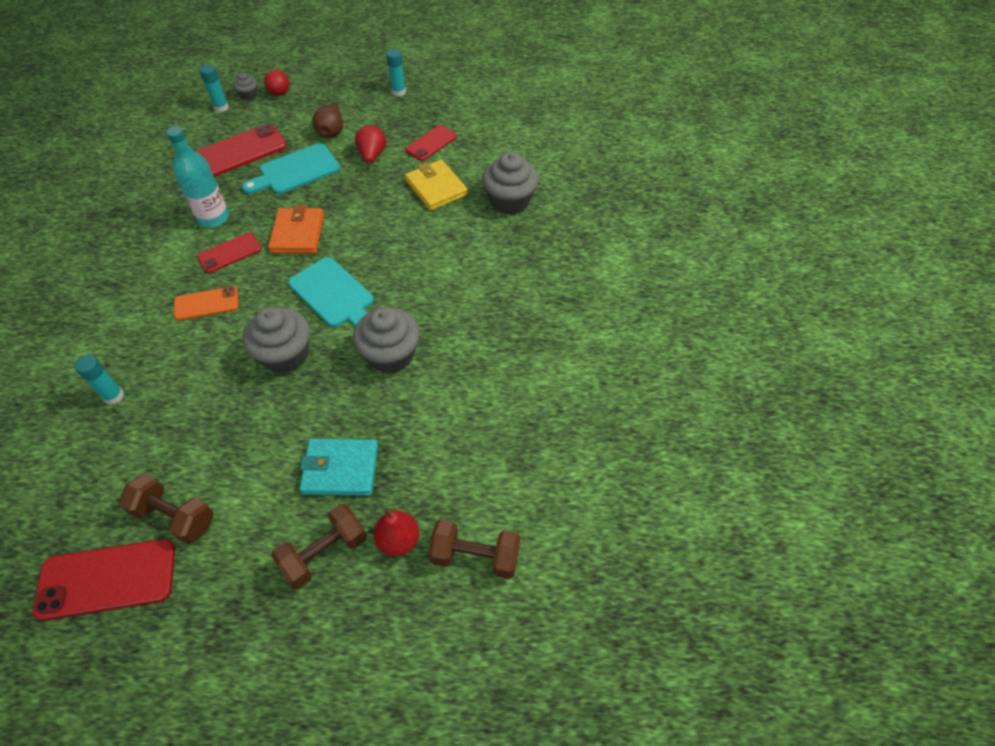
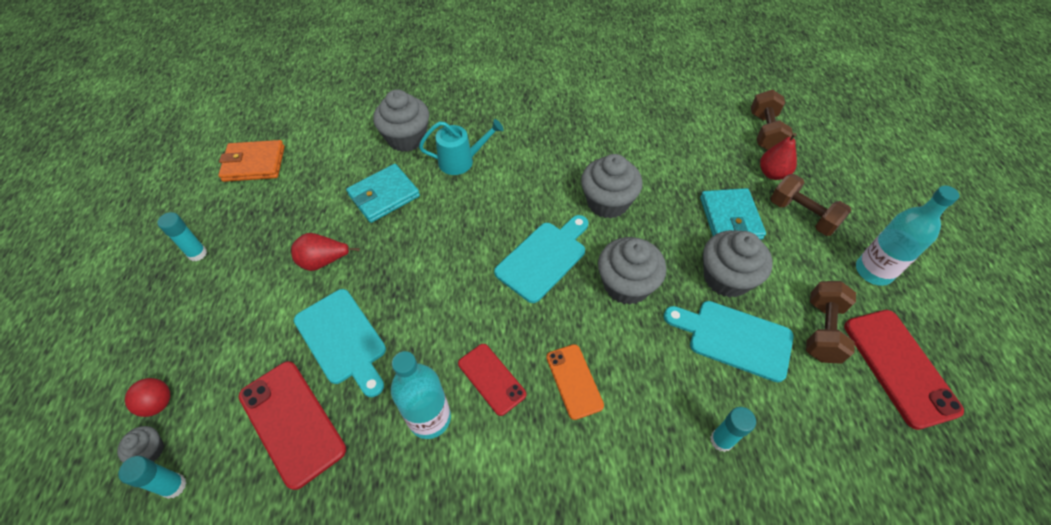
camera: 95 degrees left, 0 degrees up
orange wallet [268,205,324,254] -> orange wallet moved to [218,140,285,182]
brown pear [312,102,343,138] -> none
red phone [405,125,457,161] -> none
yellow wallet [405,159,468,211] -> turquoise wallet [346,164,420,223]
none -> turquoise watering can [419,119,503,175]
none -> turquoise cutting board [664,301,794,382]
none -> grey cupcake [703,230,773,298]
none -> turquoise bottle [856,186,959,286]

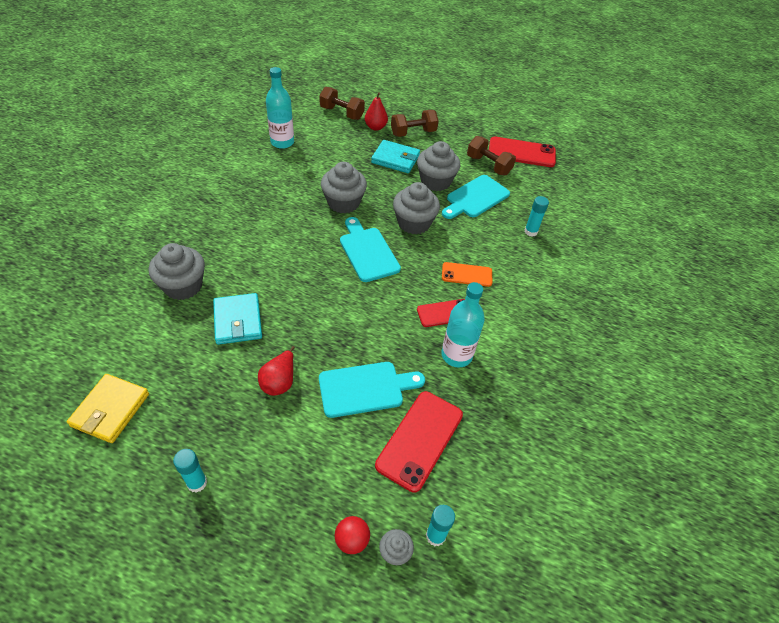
camera: 70 degrees left, 5 degrees down
orange wallet [218,140,285,182] -> yellow wallet [67,374,149,443]
red phone [239,361,346,490] -> red phone turned 45 degrees counterclockwise [375,391,463,493]
turquoise watering can [419,119,503,175] -> none
turquoise bottle [856,186,959,286] -> turquoise bottle moved to [266,67,294,149]

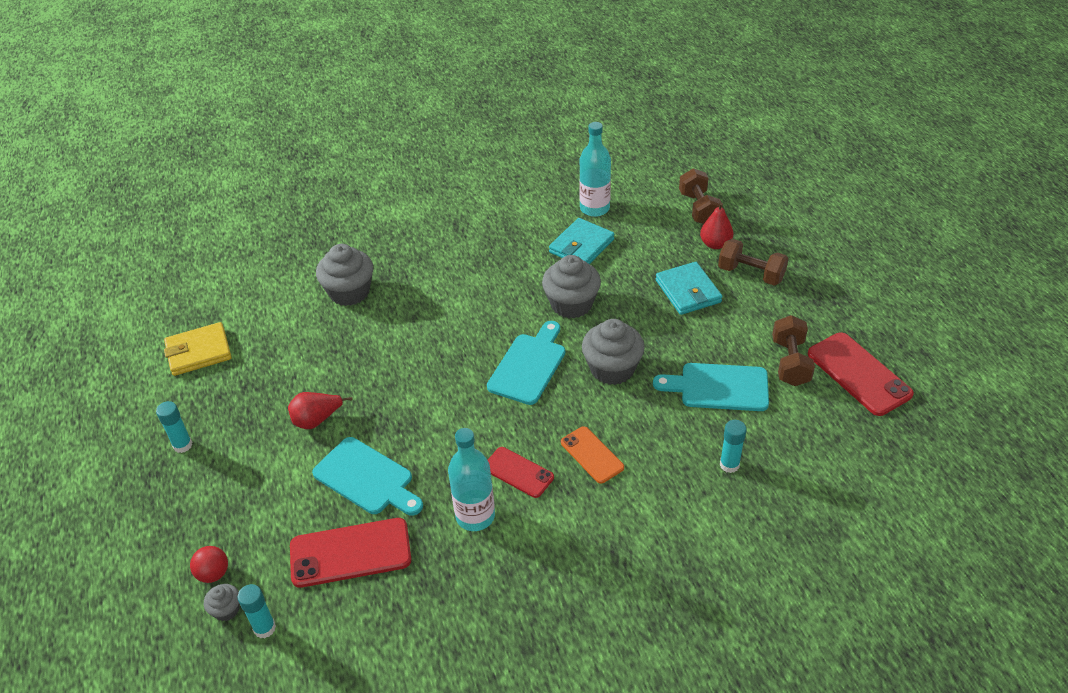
camera: 55 degrees right, 5 degrees down
turquoise wallet [213,293,262,345] -> turquoise wallet moved to [549,218,614,264]
grey cupcake [417,141,460,191] -> none

